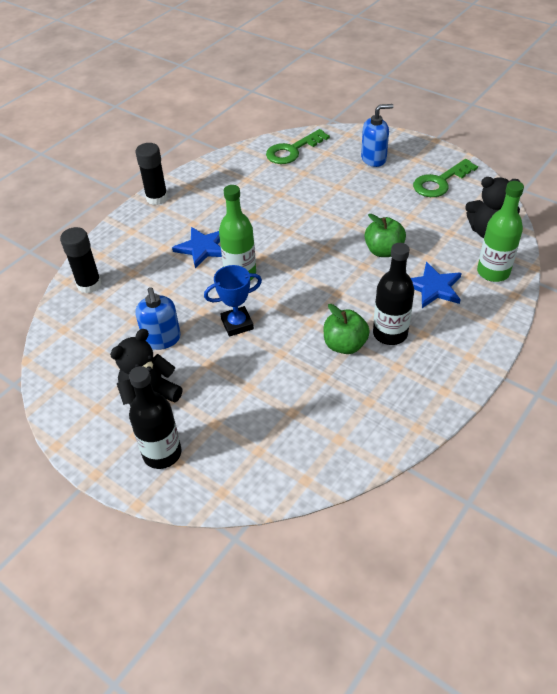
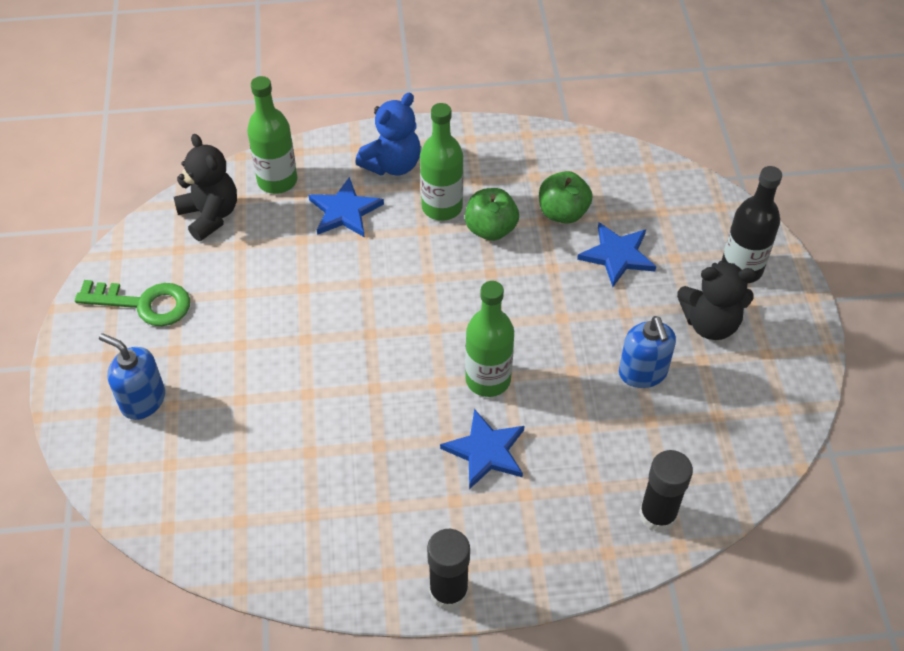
camera: 135 degrees left, 5 degrees up
blue soap dispenser [136,287,181,350] -> blue soap dispenser turned 135 degrees clockwise [619,316,676,388]
blue trophy [204,265,262,337] -> none
green key [266,129,330,164] -> none
green apple [364,214,406,257] -> green apple moved to [539,171,593,224]
black bottle [373,243,414,345] -> green bottle [420,103,463,221]
none -> blue teddy bear [355,93,421,176]
none -> blue star [577,223,657,287]

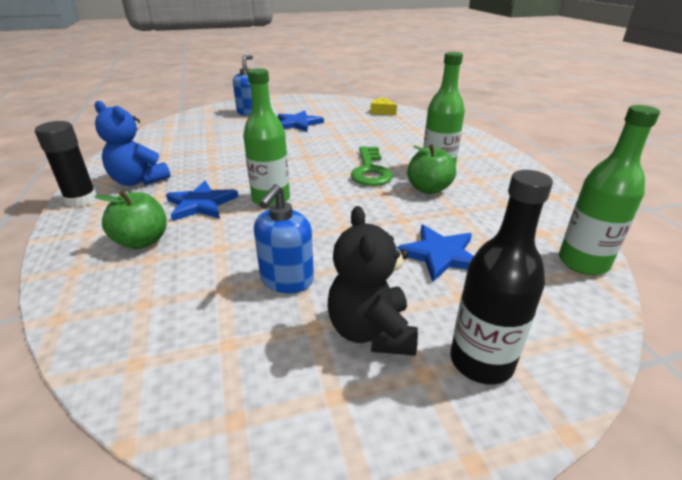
camera: 80 degrees right, 20 degrees down
green key [75,280,190,326] -> green key moved to [351,146,393,186]
black teddy bear [174,134,237,241] -> yellow cheese [370,98,397,115]
green bottle [247,76,297,194] -> green bottle moved to [559,105,660,275]
blue star [309,177,384,237] -> blue star moved to [278,110,324,132]
blue teddy bear [355,93,421,176] -> blue teddy bear moved to [95,101,171,186]
green apple [539,171,593,224] -> green apple moved to [94,190,167,249]
blue soap dispenser [619,316,676,388] -> blue soap dispenser turned 45 degrees counterclockwise [254,184,314,293]
black glue stick [639,450,693,532] -> none

